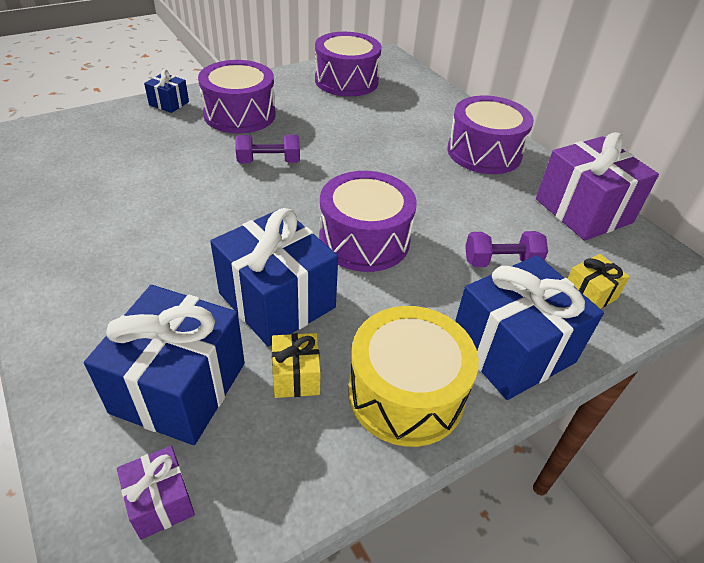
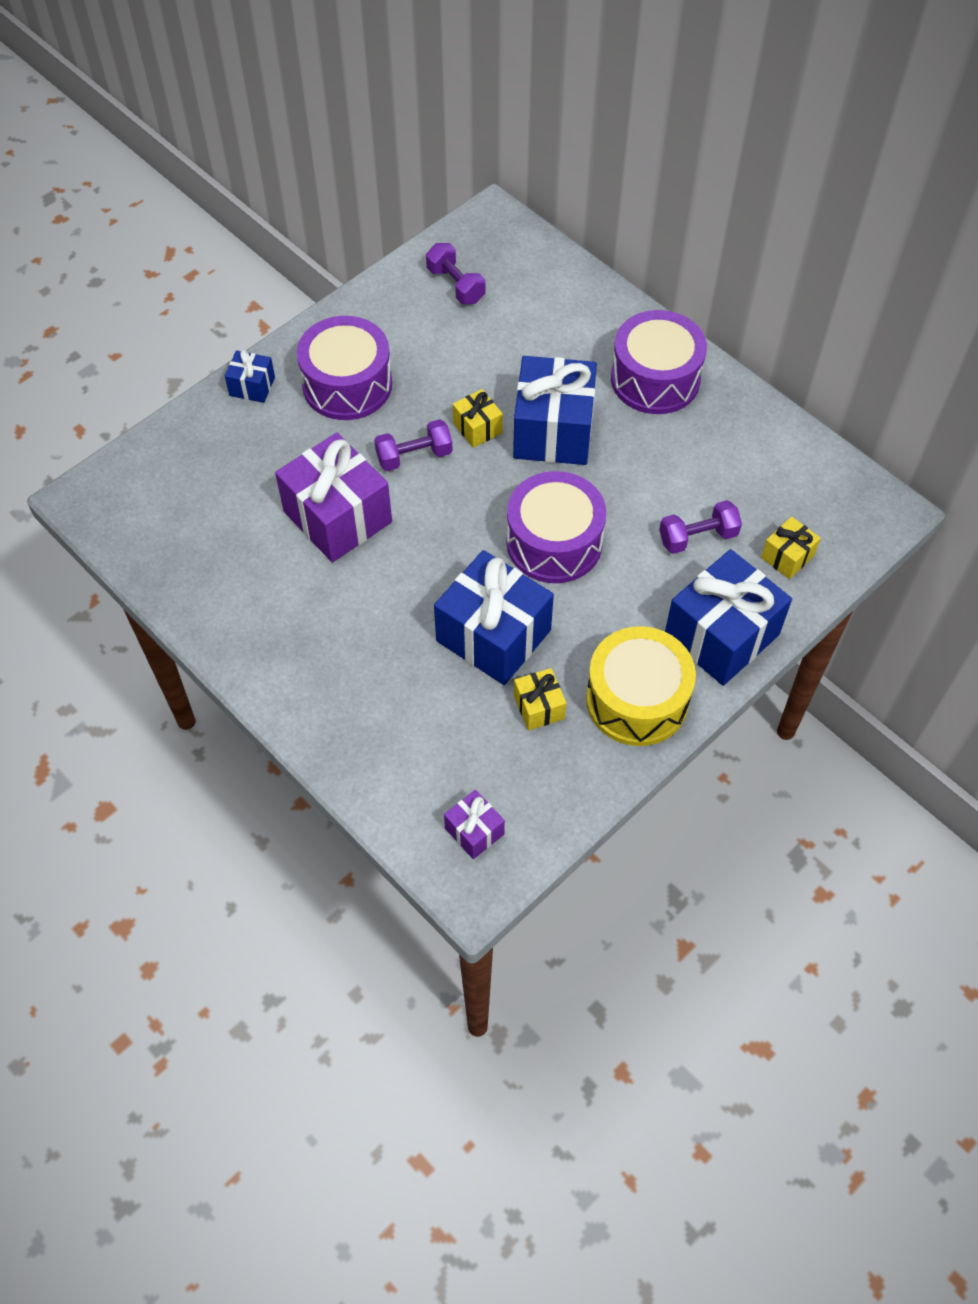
camera: 10 degrees left, 15 degrees up
blue gift [84,285,245,445] -> blue gift moved to [513,356,597,465]
purple drum [315,32,382,97] -> purple dumbbell [426,243,485,304]
purple gift [536,132,659,240] -> purple gift moved to [275,433,392,562]
none -> yellow gift [453,389,503,448]

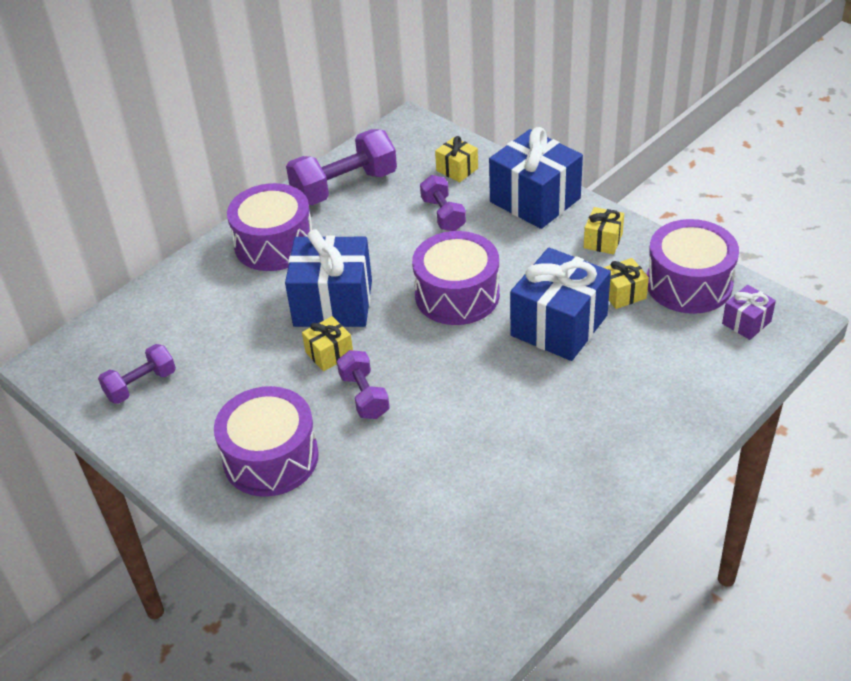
camera: 90 degrees left, 15 degrees down
blue gift [225,350,275,403] -> none
purple gift [275,433,392,562] -> none
yellow drum [586,626,696,746] -> yellow gift [584,207,624,255]
none -> purple dumbbell [286,129,397,205]
none -> purple drum [647,219,739,314]

